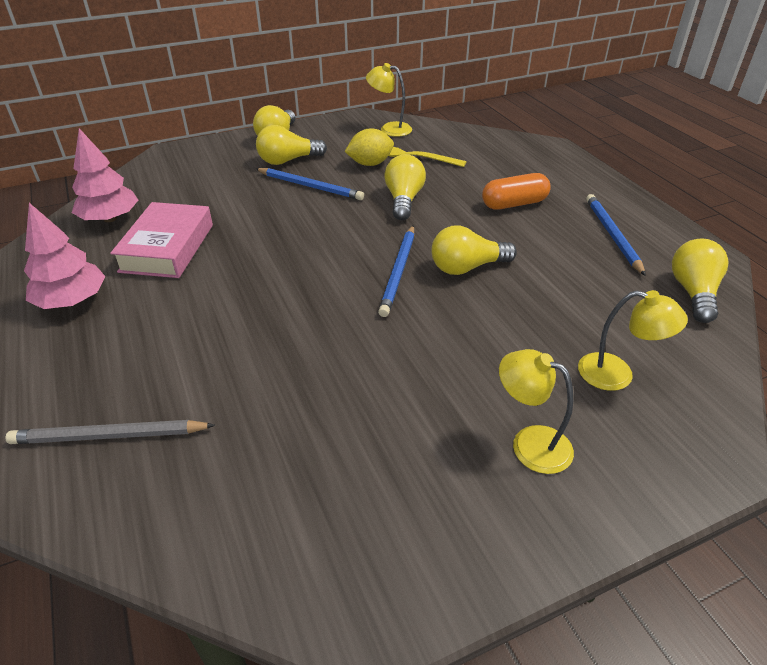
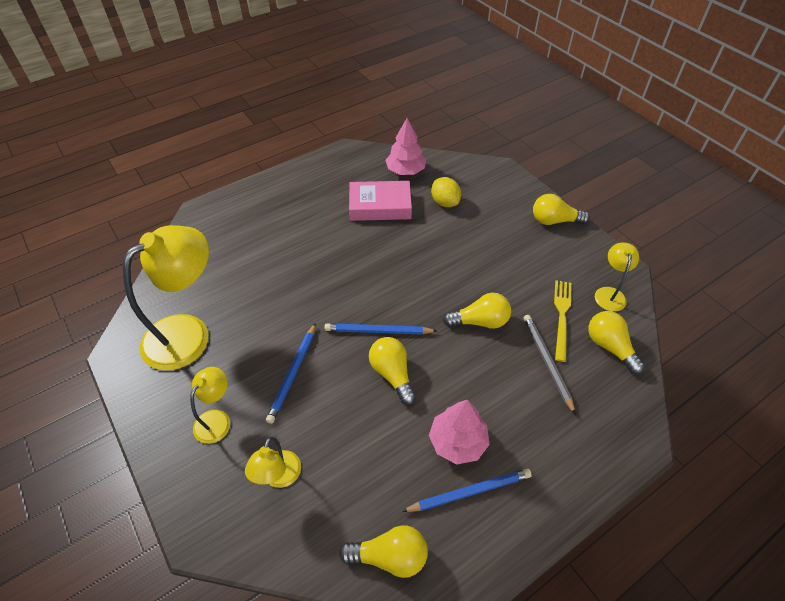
camera: 80 degrees right, 10 degrees up
grey pencil [6,420,215,444] -> grey pencil moved to [524,315,576,415]
pink tree [24,203,106,309] -> pink tree moved to [429,400,490,464]
blue pencil [255,168,364,200] -> blue pencil moved to [266,323,316,424]
yellow light bulb [256,125,327,165] -> yellow light bulb moved to [588,311,645,374]
yellow lemon [345,128,394,166] -> yellow lemon moved to [431,177,461,207]
orange capsule [482,173,551,210] -> none
none -> yellow lamp [123,225,209,371]

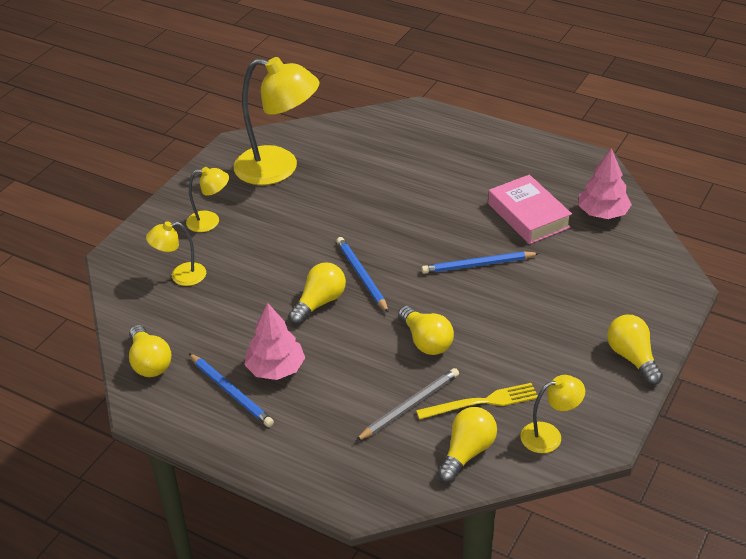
camera: 65 degrees right, 10 degrees down
blue pencil [266,323,316,424] -> blue pencil moved to [421,252,540,274]
yellow lemon [431,177,461,207] -> none

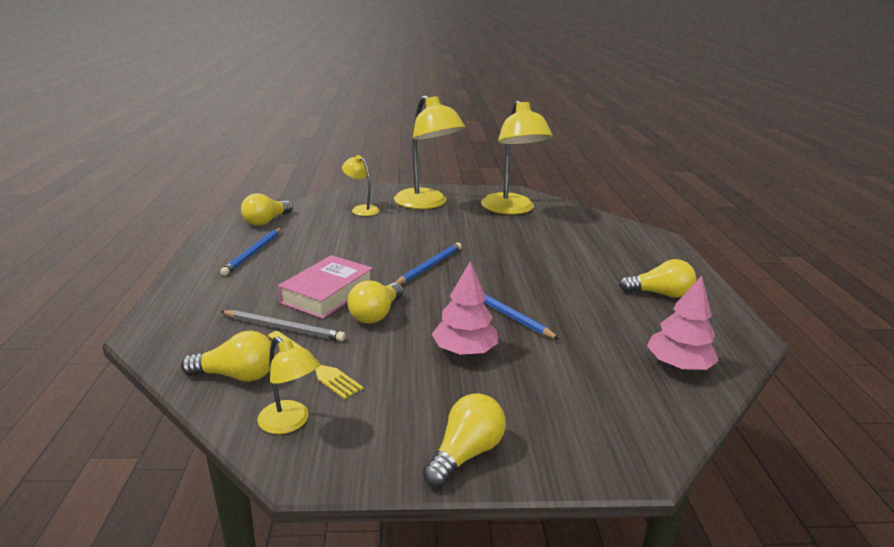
camera: 55 degrees right, 15 degrees down
yellow lamp [186,167,229,232] -> yellow lamp [394,95,466,209], size x2.03
pink tree [244,303,305,380] -> pink tree moved to [432,261,498,355]
yellow light bulb [289,262,346,324] -> yellow light bulb moved to [619,259,696,298]
pink book [488,175,572,244] -> pink book moved to [278,255,373,319]

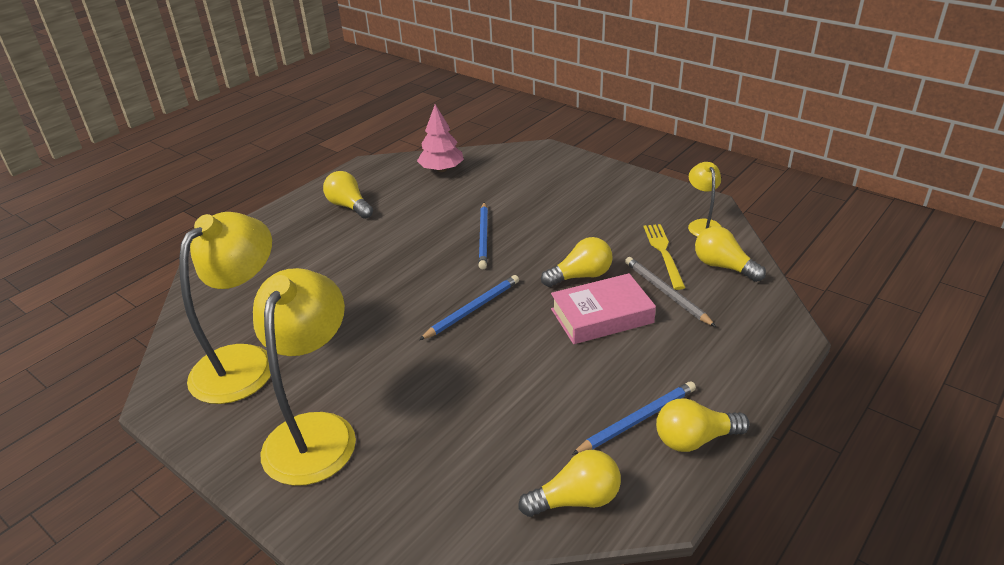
camera: 135 degrees left, 10 degrees up
yellow lamp [342,155,380,216] -> none
blue pencil [395,243,462,285] -> blue pencil turned 150 degrees clockwise [419,275,519,340]
yellow light bulb [423,393,506,488] -> yellow light bulb moved to [656,398,750,452]
pink tree [432,261,498,355] -> none

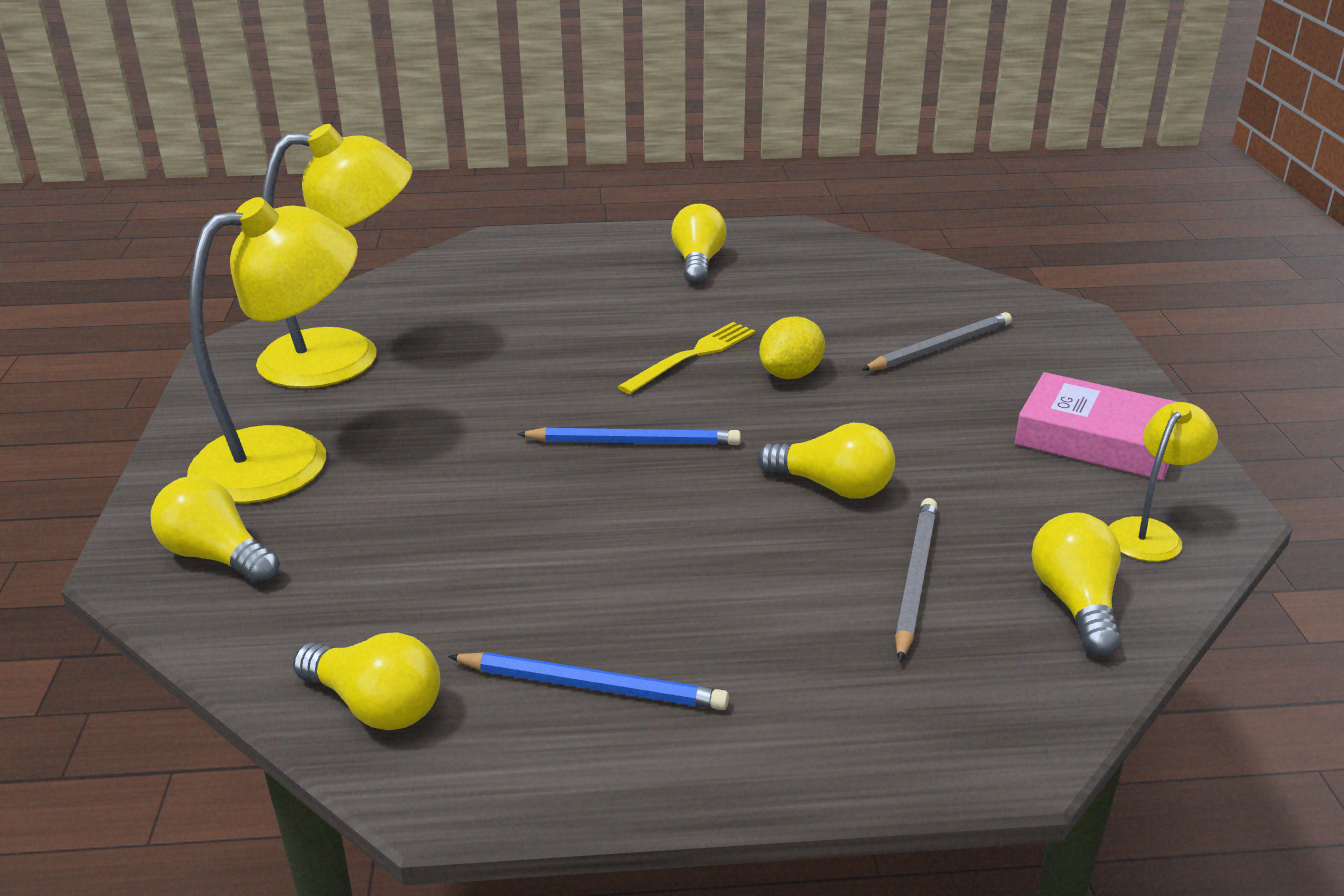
camera: 45 degrees right, 5 degrees down
pink tree [417,104,464,172] -> none
blue pencil [478,202,488,269] -> yellow lemon [759,316,825,379]
pink book [551,273,656,344] -> pink book moved to [1015,372,1177,480]
yellow fork [644,224,686,290] -> yellow fork moved to [618,322,755,394]
yellow light bulb [656,398,750,452] -> yellow light bulb moved to [151,476,280,585]
none -> grey pencil [862,312,1012,371]

